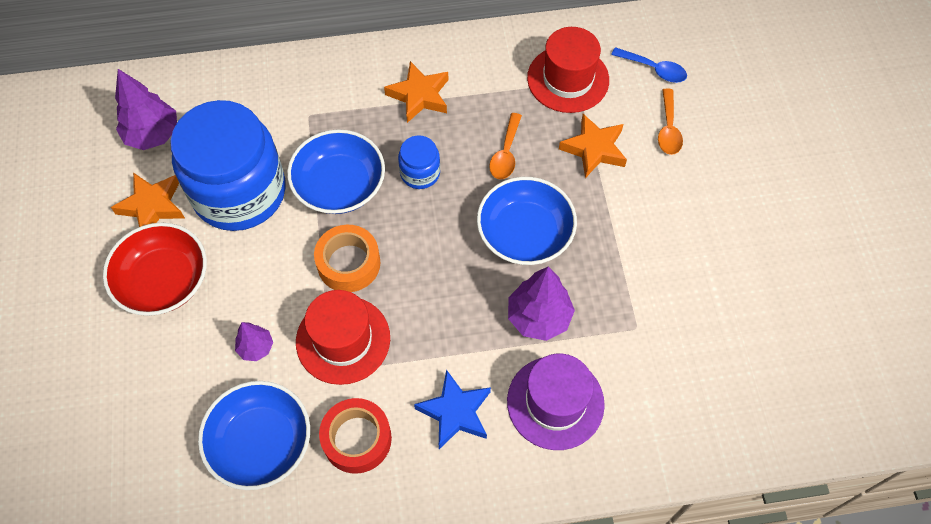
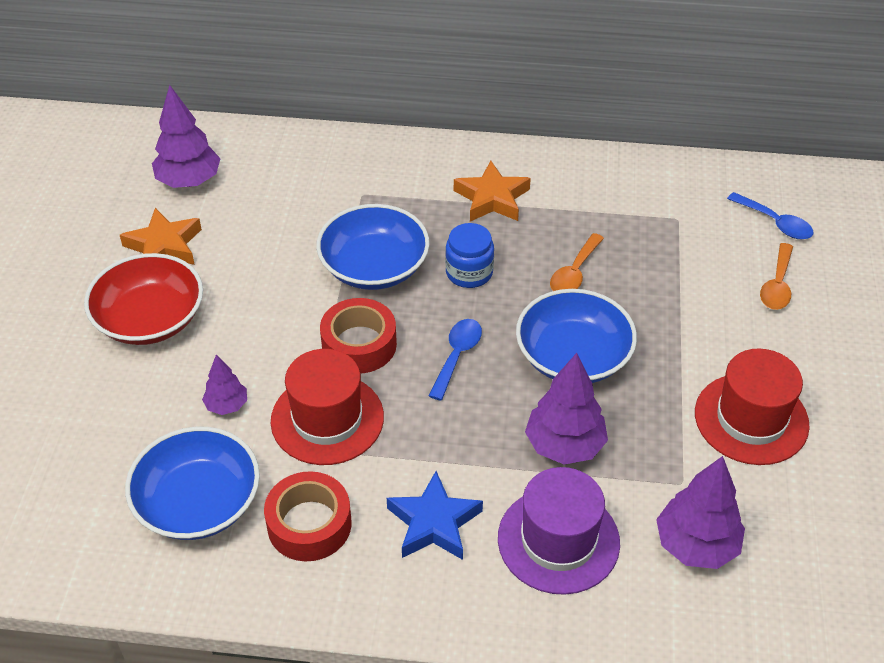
camera: 15 degrees right, 15 degrees down
blue jar [170,100,286,231] -> none
orange tape [314,225,380,292] -> red tape [320,298,397,374]
red hat [527,27,609,113] -> red hat moved to [695,349,810,465]
orange star [559,114,627,178] -> none
none -> blue spoon [429,319,482,401]
none -> purple tree [656,456,745,569]

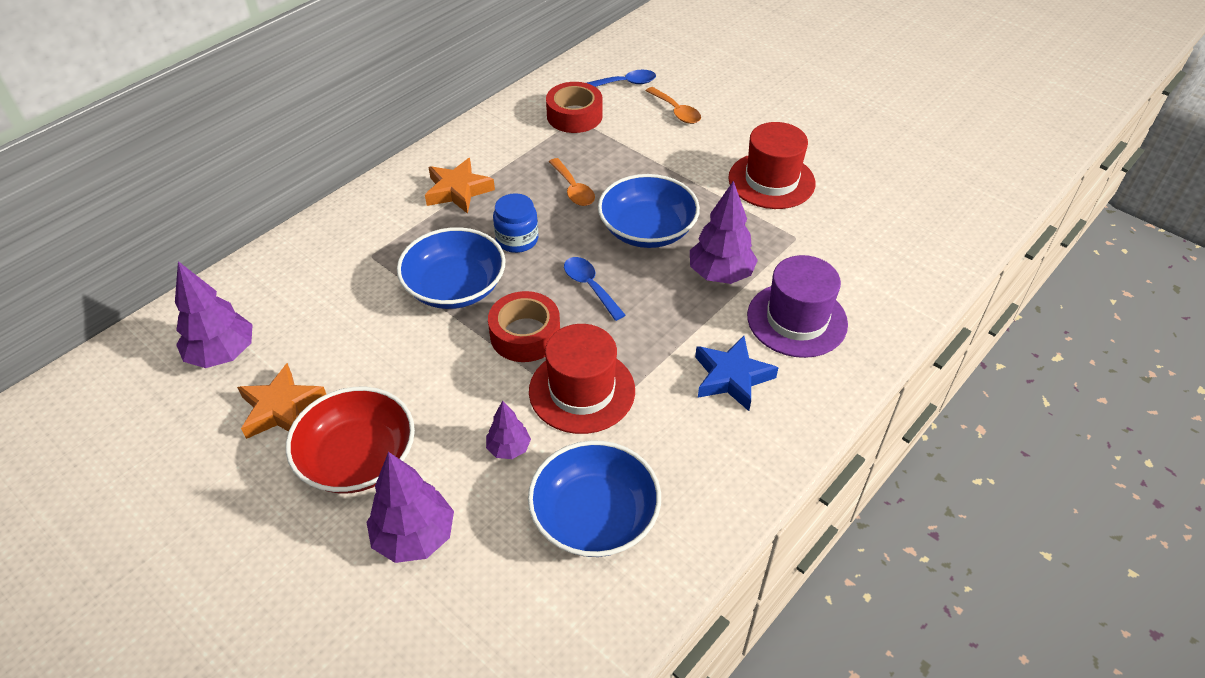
camera: 55 degrees left, 0 degrees up
red tape [264,471,352,561] -> red tape moved to [546,82,603,133]
purple tree [656,456,745,569] -> purple tree moved to [367,452,454,563]

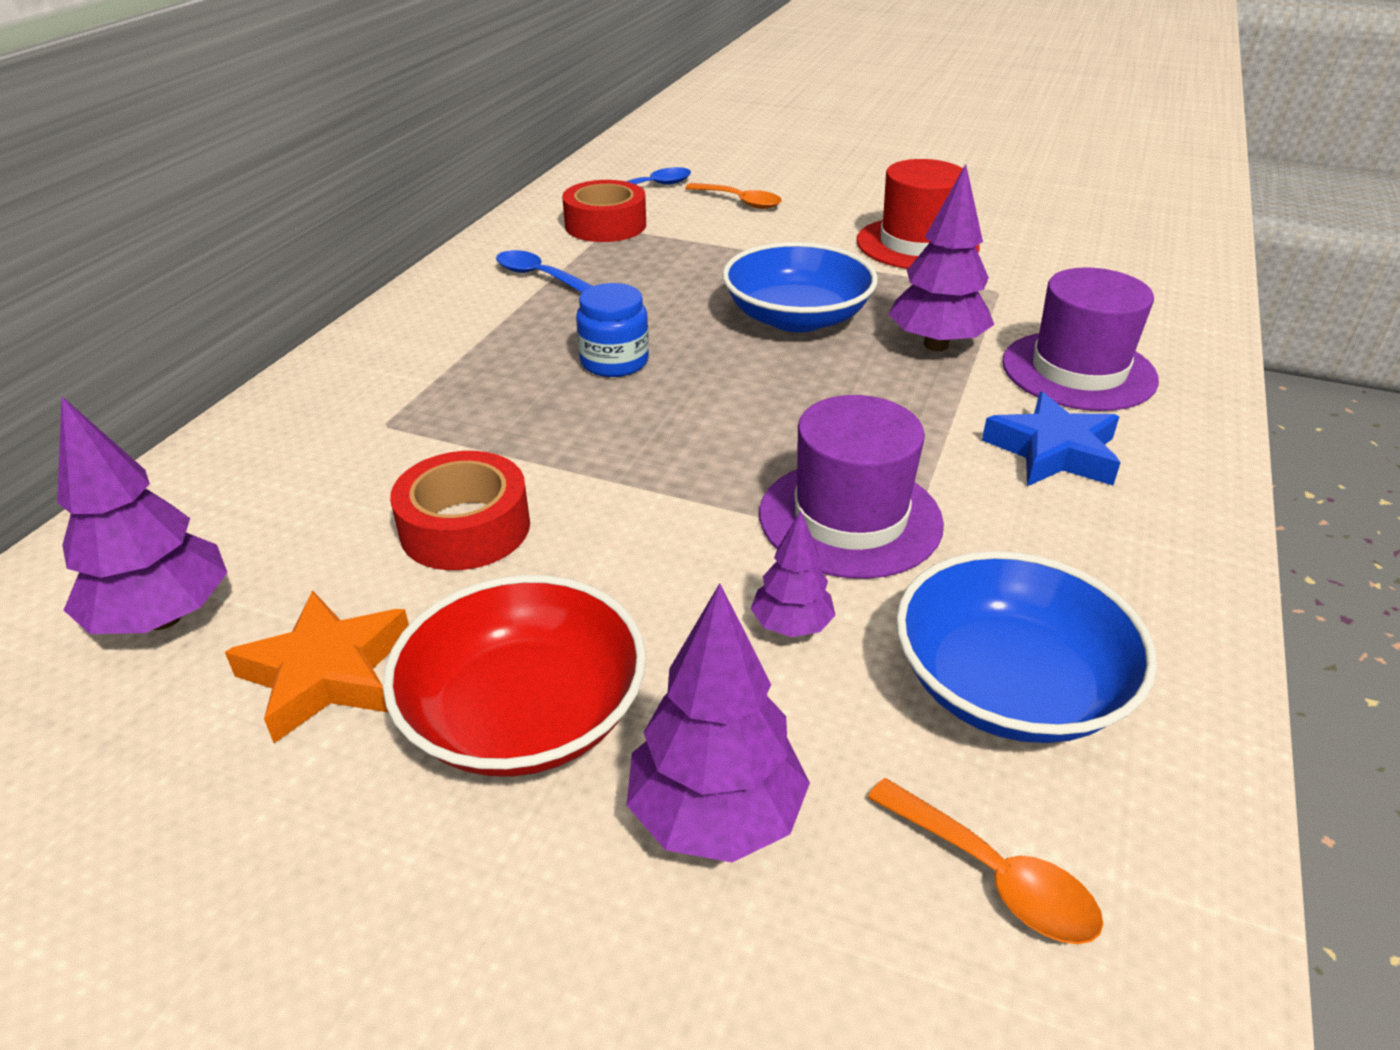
camera: 20 degrees left, 10 degrees down
blue bowl [397,227,506,309] -> none
orange star [425,158,495,214] -> none
red tape [488,291,560,362] -> red tape moved to [390,451,530,570]
red hat [529,324,635,434] -> purple hat [759,395,944,579]
orange spoon [549,158,595,206] -> orange spoon moved to [867,778,1103,944]
blue spoon [564,257,625,321] -> blue spoon moved to [496,250,592,293]

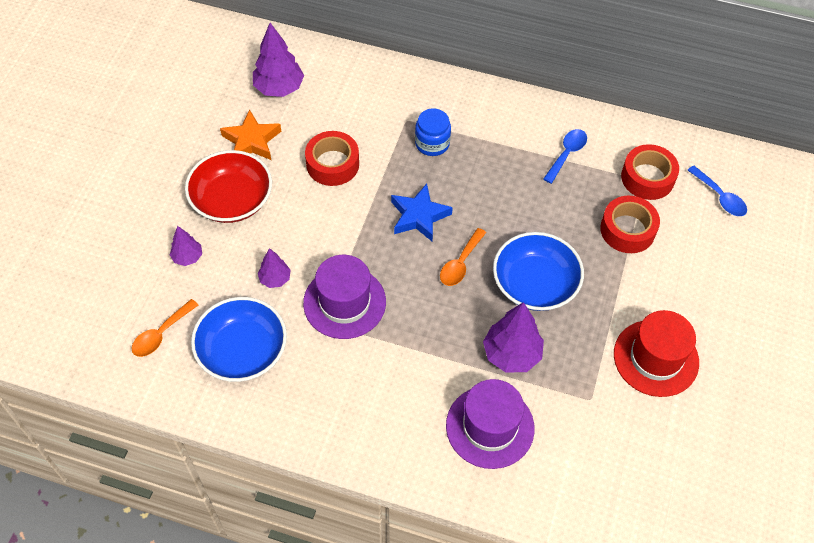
camera: 85 degrees right, 20 degrees up
blue jar [576,283,649,377] -> blue jar moved to [415,108,451,156]
purple tree [627,583,810,862] -> purple tree [170,226,202,266], size x0.57
orange spoon [685,183,782,209] -> orange spoon moved to [440,228,486,286]
blue star [982,392,1121,486] -> blue star moved to [391,184,453,241]
none -> red tape [600,196,660,253]

